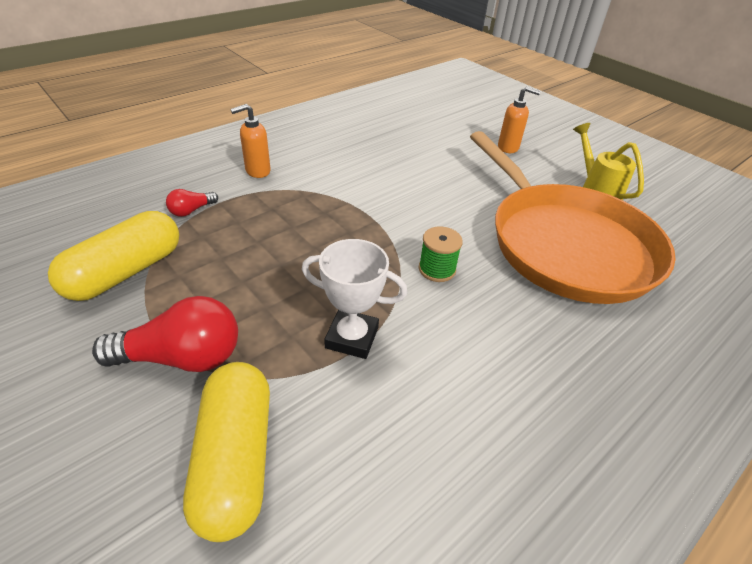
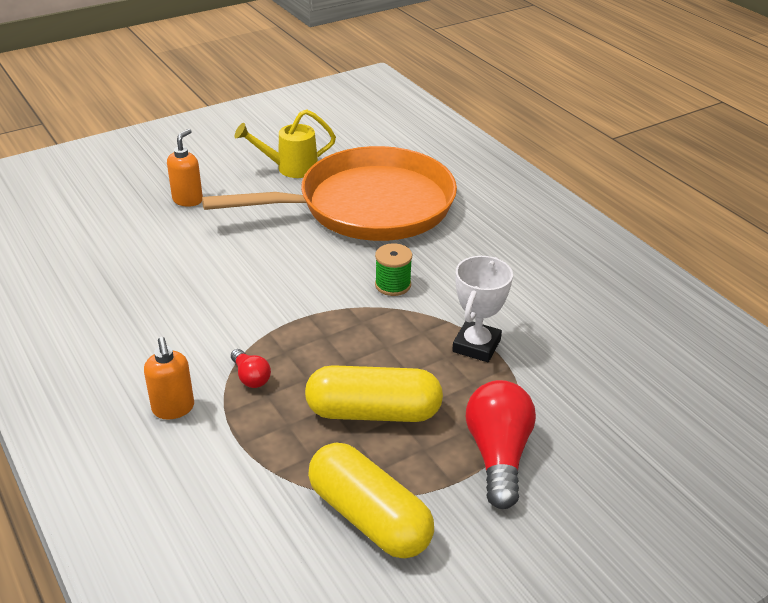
camera: 80 degrees left, 5 degrees down
red light bulb [166,189,218,217] -> red light bulb moved to [231,349,271,388]
yellow capsule [183,362,270,542] -> yellow capsule moved to [305,365,443,422]

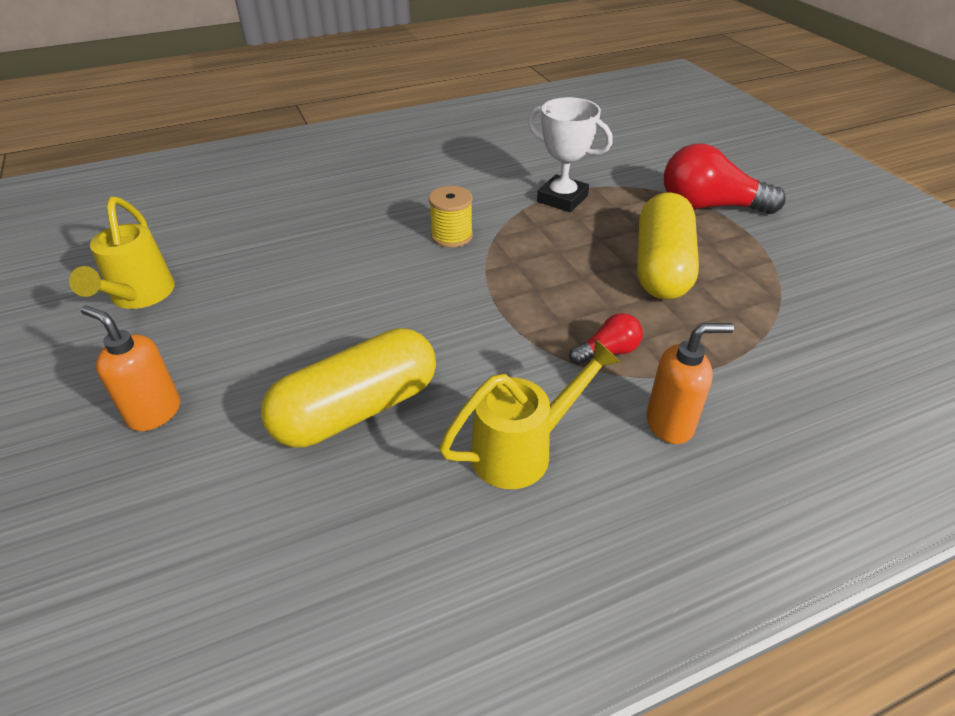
camera: 80 degrees left, 5 degrees up
orange pan [202,146,457,241] -> none
yellow capsule [308,443,434,558] -> yellow capsule moved to [261,328,436,447]
green spool [375,243,412,296] -> yellow spool [429,186,473,248]
none -> yellow watering can [439,339,621,489]

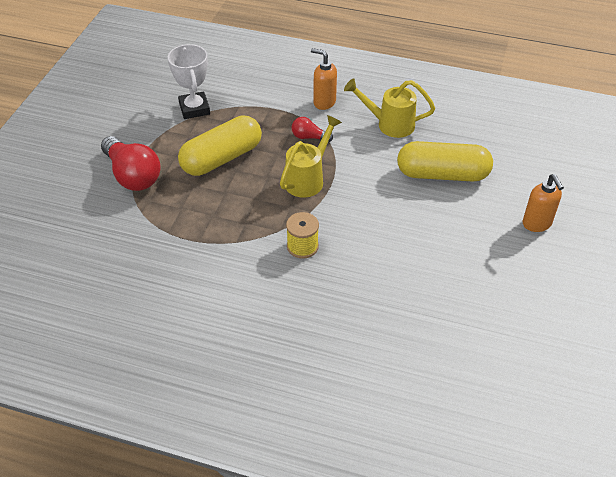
camera: 140 degrees left, 5 degrees up
yellow watering can [69,197,175,309] -> yellow watering can moved to [280,115,342,198]
white trophy [528,97,613,212] -> white trophy moved to [168,44,210,119]

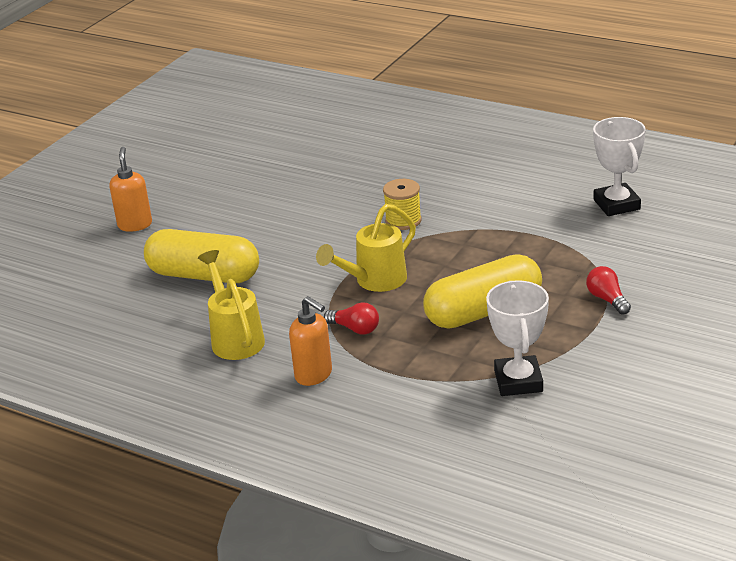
camera: 165 degrees left, 15 degrees down
red light bulb [101,136,161,191] -> red light bulb [586,266,631,315], size x0.50
yellow watering can [344,78,435,138] -> yellow watering can turned 135 degrees counterclockwise [198,250,265,360]
none -> white trophy [593,117,646,216]

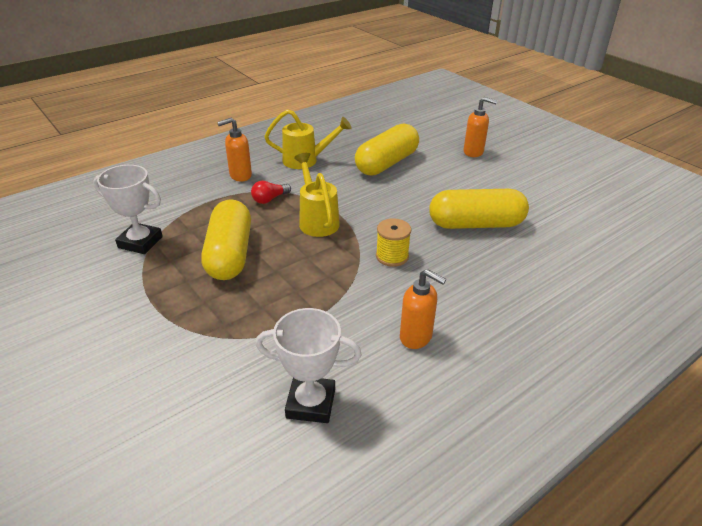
camera: 110 degrees right, 5 degrees up
red light bulb [586,266,631,315] -> none
none -> orange soap dispenser [400,269,446,349]
none -> yellow capsule [429,189,529,229]

